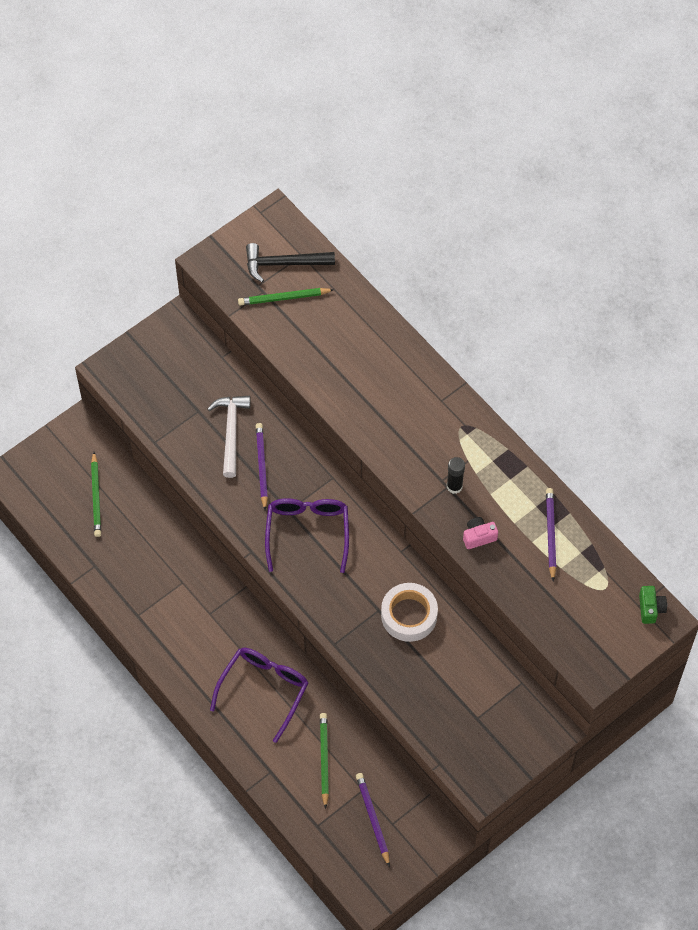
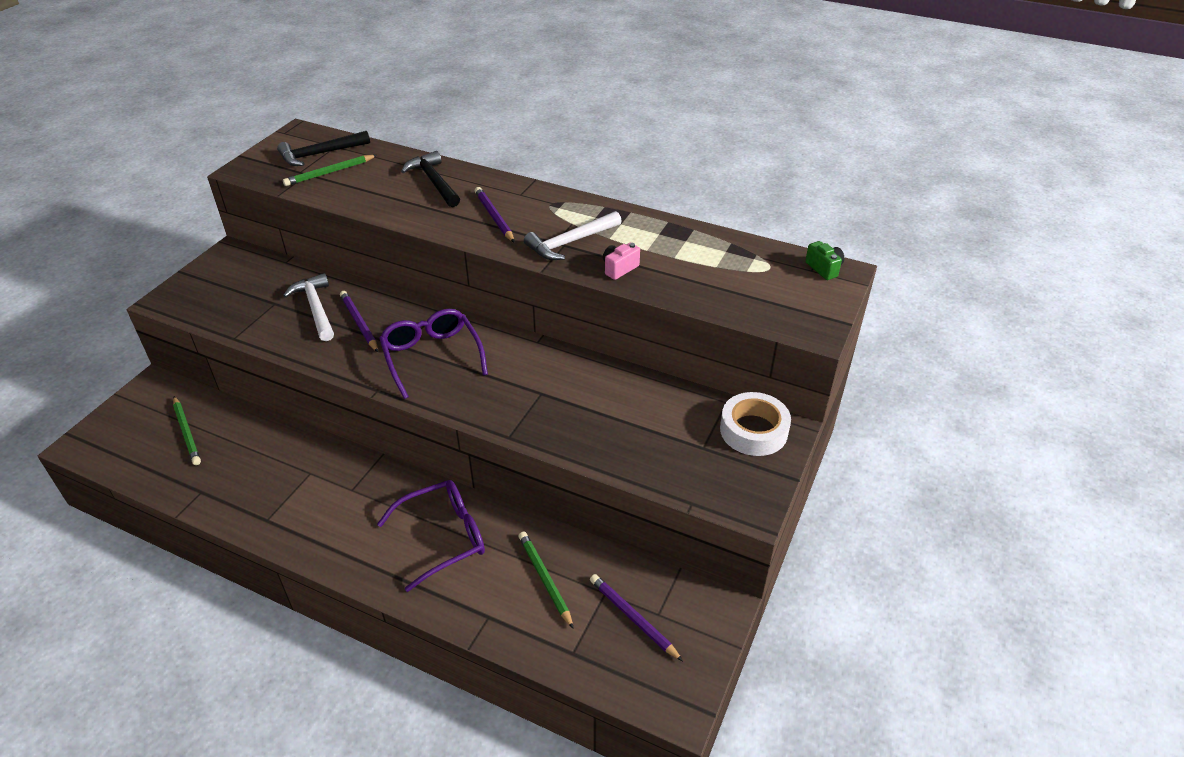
camera: 25 degrees left, 20 degrees down
purple glasses [210,648,308,743] -> purple glasses turned 60 degrees clockwise [377,480,485,592]
white tape [381,583,438,642] -> white tape moved to [720,392,791,456]
black glue stick [447,457,465,494] -> white hammer [524,211,622,260]
purple pencil [546,488,556,581] -> purple pencil moved to [475,187,515,243]
none -> black hammer [401,151,460,207]

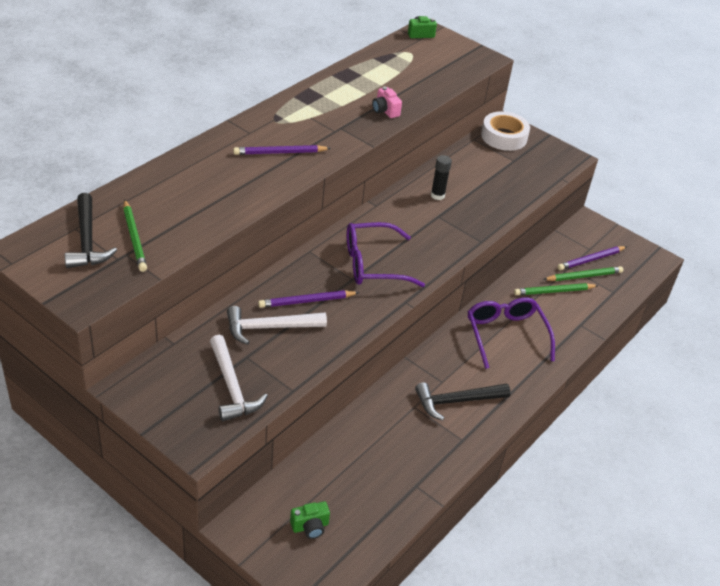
camera: 80 degrees left, 0 degrees up
green pencil [173,396,201,465] -> green pencil moved to [543,266,623,281]
black hammer [401,151,460,207] -> black hammer moved to [415,382,511,421]
white hammer [524,211,622,260] -> white hammer moved to [210,335,268,421]
none -> green camera [290,501,330,539]
none -> black glue stick [431,155,452,200]

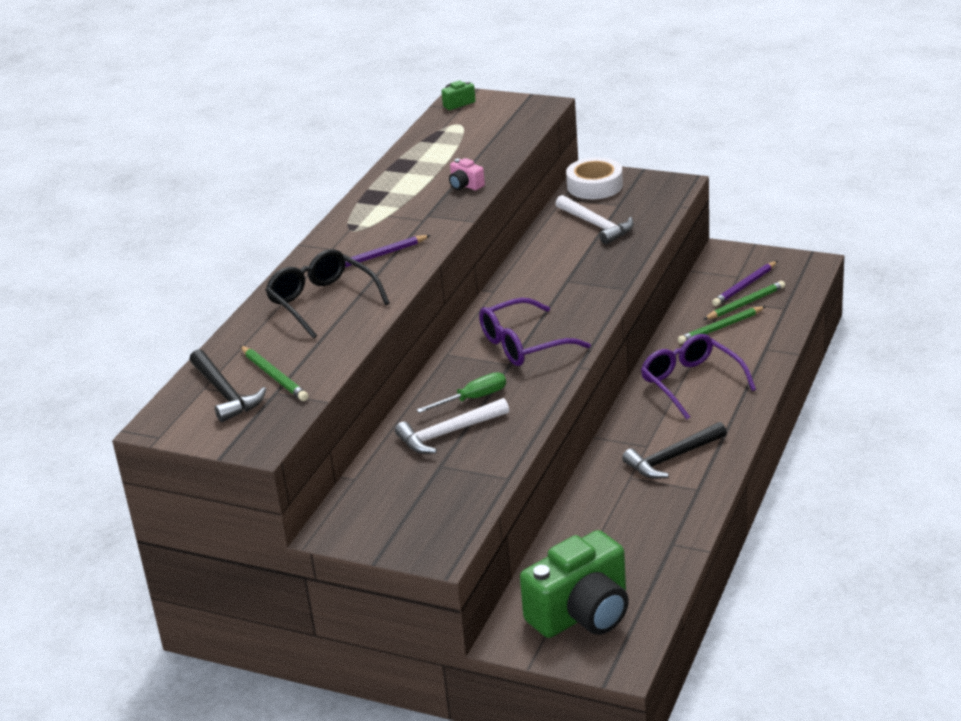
camera: 10 degrees left, 10 degrees down
white hammer [210,335,268,421] -> white hammer moved to [555,195,634,244]
purple pencil [258,290,360,308] -> green screwdriver [417,372,506,413]
green camera [290,501,330,539] -> green camera [520,530,629,638], size x2.45
black glue stick [431,155,452,200] -> none
none -> black glasses [265,249,390,339]

